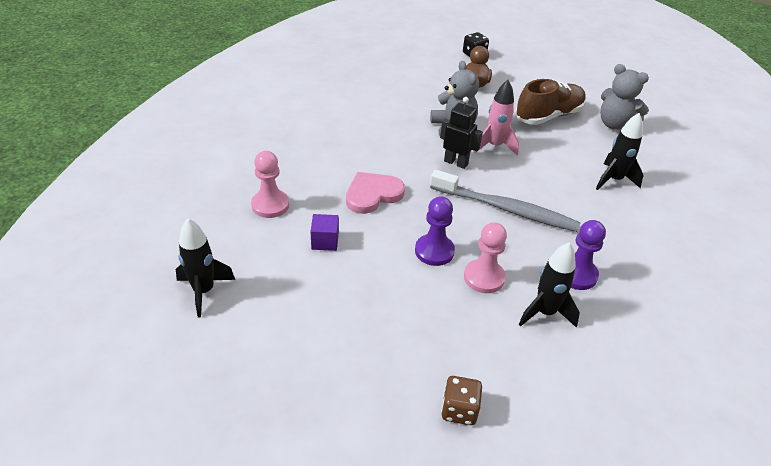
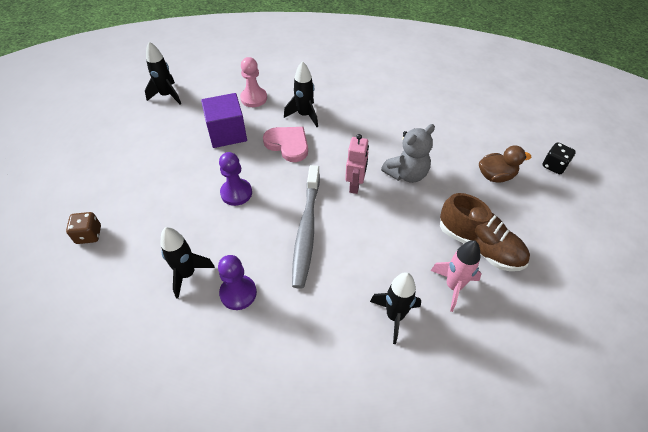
camera: 75 degrees right, 10 degrees up
purple cube [311,214,339,251] -> purple cube [201,93,247,148], size x1.87
black robot [440,97,483,169] -> pink robot [345,134,369,194]
pink pawn [464,222,507,293] -> none
pink rocket [473,80,519,155] -> pink rocket moved to [431,240,481,312]
grey teddy bear [600,64,649,130] -> none
none -> black rocket [284,61,318,127]

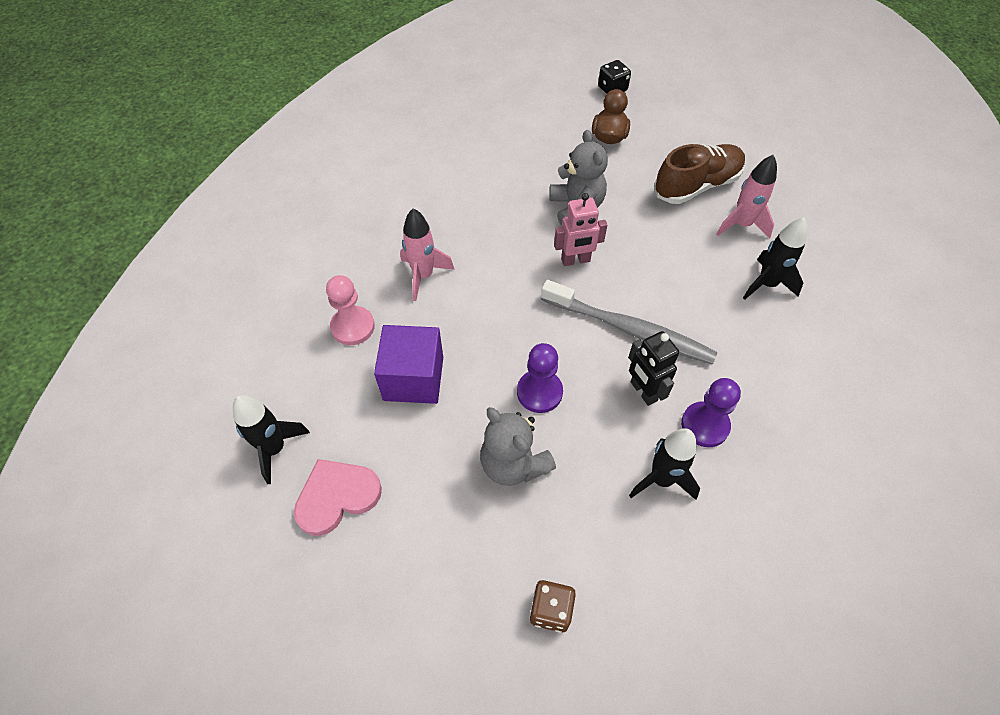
camera: 70 degrees left, 5 degrees up
pink heart [263,127,308,162] -> pink heart moved to [294,459,382,536]
black rocket [284,61,318,127] -> pink rocket [400,208,455,301]
pink robot [345,134,369,194] -> pink robot turned 135 degrees clockwise [554,193,607,266]
none -> grey teddy bear [480,407,556,486]
none -> black robot [628,331,679,406]

